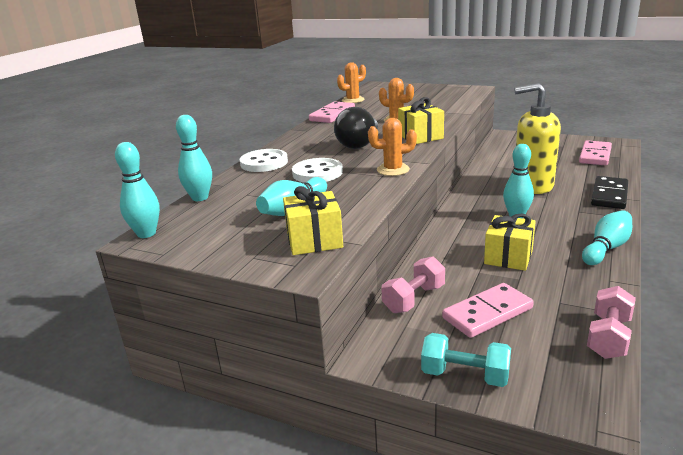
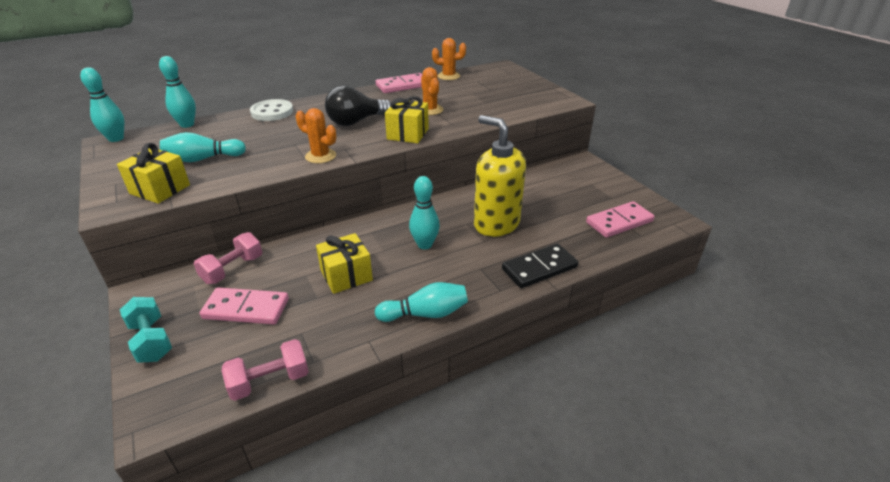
camera: 35 degrees right, 10 degrees up
white button [292,158,343,182] -> none
pink dumbbell [381,256,445,313] -> pink dumbbell turned 45 degrees counterclockwise [194,232,262,284]

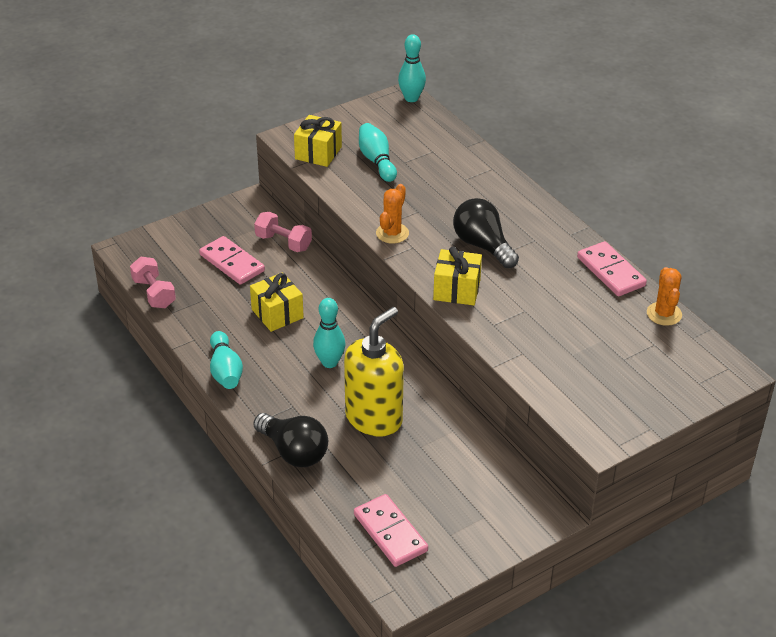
camera: 85 degrees right, 5 degrees up
turquoise dumbbell [120,297,172,363] -> none
turquoise bowling pin [159,56,196,128] -> none
pink domino [200,287,289,325] -> pink domino turned 45 degrees counterclockwise [199,236,265,285]
white button [250,99,293,121] -> none
orange cactus [421,67,443,115] -> none
black domino [502,244,578,288] -> black light bulb [253,413,328,467]

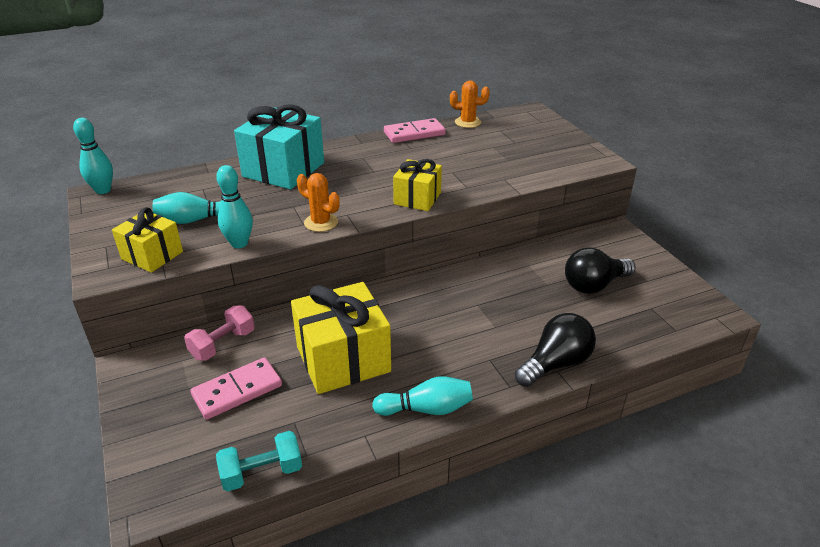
camera: 80 degrees left, 5 degrees down
pink dumbbell [130,257,176,308] -> turquoise dumbbell [216,431,302,491]
yellow gift [250,272,304,332] -> yellow gift [291,282,391,394], size x1.70
turquoise bowling pin [313,298,345,368] -> turquoise bowling pin moved to [216,165,253,248]
yellow soap dispenser [344,307,404,437] -> none
pink domino [354,494,428,567] -> none
black light bulb [453,198,519,268] -> black light bulb moved to [565,247,636,294]
none -> turquoise gift [234,104,324,189]

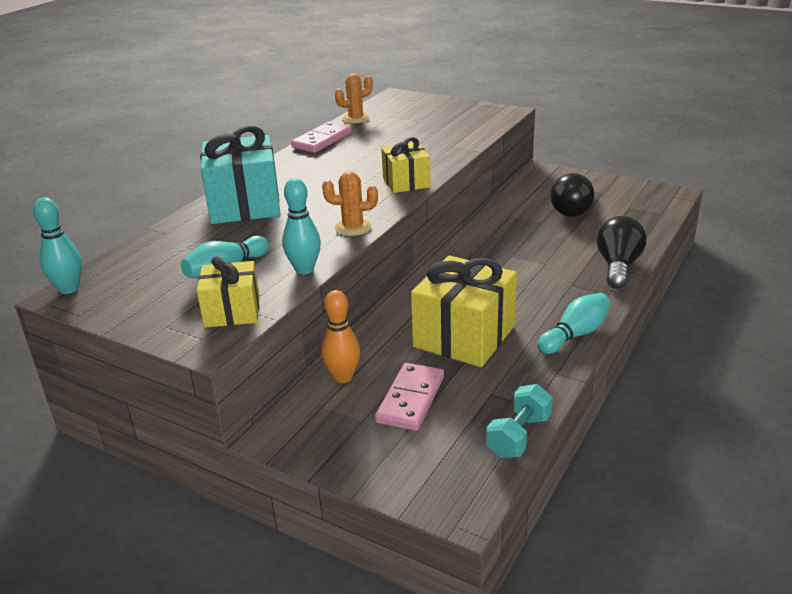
camera: 35 degrees left, 5 degrees down
pink dumbbell [184,305,254,361] -> orange bowling pin [321,290,360,383]

